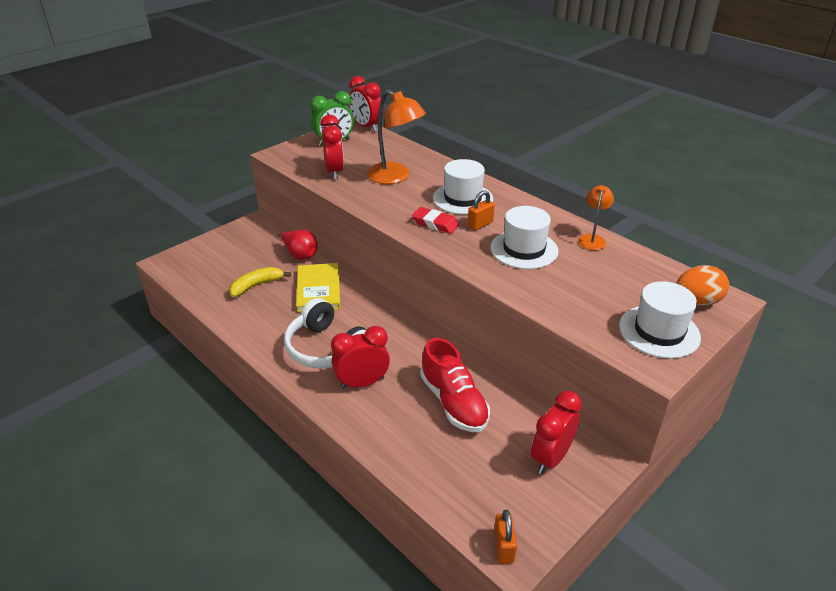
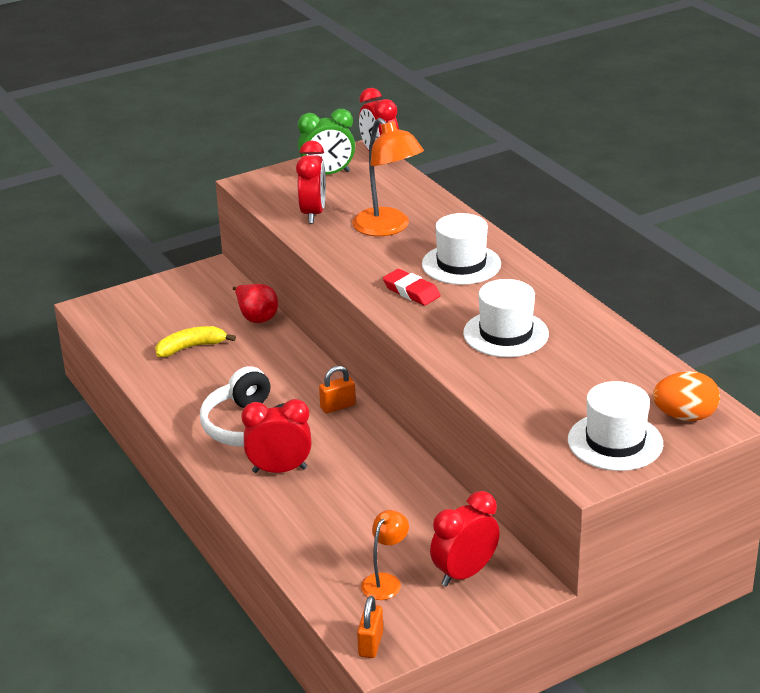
camera: 15 degrees right, 5 degrees down
yellow book [296,263,341,312] -> none
red shoe [420,338,490,432] -> none
orange padlock [468,190,495,230] -> orange padlock moved to [319,366,356,413]
orange lamp [578,185,614,250] -> orange lamp moved to [361,510,409,600]

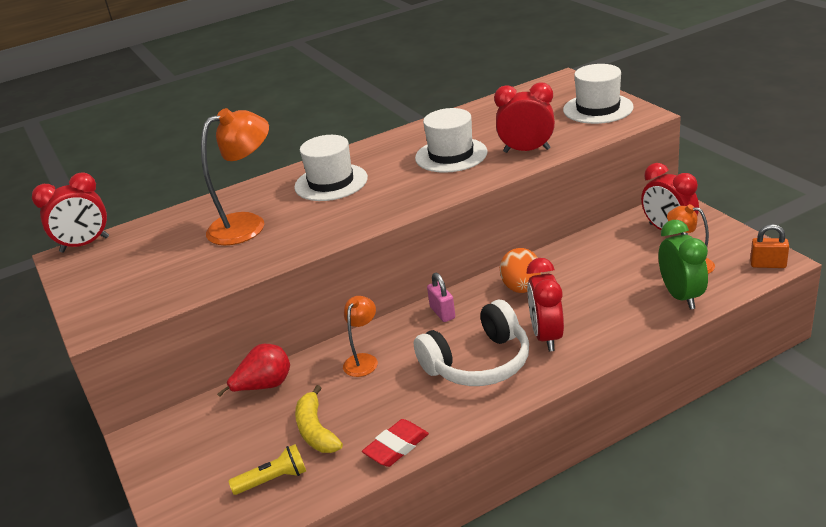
camera: 85 degrees left, 0 degrees up
red clock [296,141,326,224] -> red clock moved to [494,83,555,153]
green clock [298,109,355,175] -> green clock moved to [658,220,708,310]
orange padlock [319,366,356,413] -> pink padlock [427,273,455,322]
red eraser [383,269,440,306] -> red eraser moved to [362,419,429,467]
orange egg [653,371,720,421] -> orange egg moved to [500,248,542,293]
none -> yellow flashlight [229,444,306,495]
none -> orange lamp [343,296,378,377]

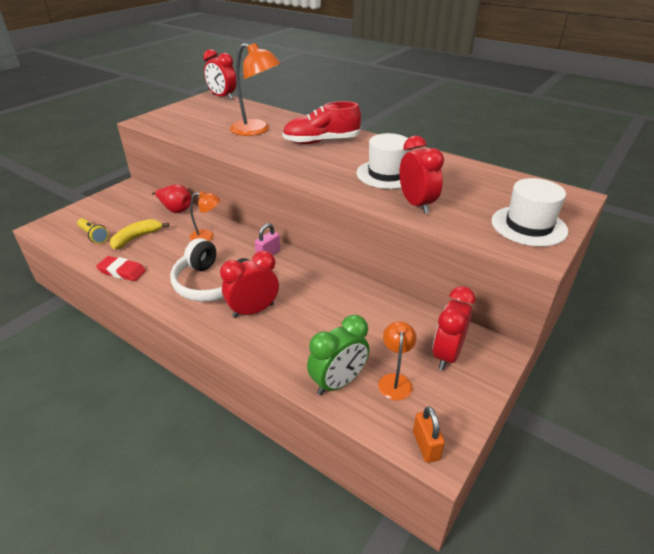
camera: 60 degrees right, 5 degrees up
white hat [294,135,368,201] -> red shoe [282,101,361,144]
orange egg [500,248,542,293] -> none

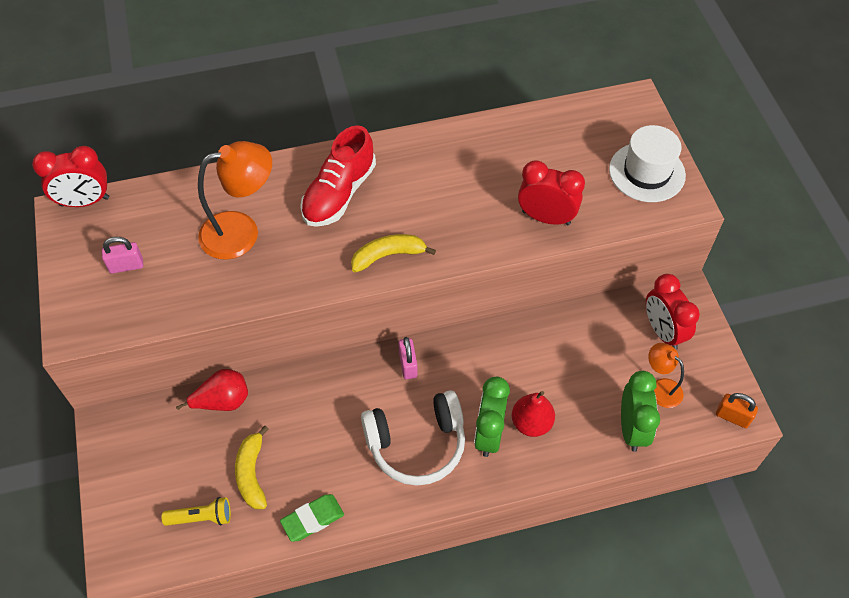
camera: 50 degrees left, 20 degrees up
red eraser [96,256,146,281] -> green eraser [280,494,344,542]
orange lamp [189,191,220,241] -> none
red clock [220,251,279,318] -> green clock [474,377,510,457]
white hat [357,133,410,189] -> none
none -> pink padlock [102,237,143,273]
none -> yellow banana [351,234,436,273]
none -> red pear [512,391,555,437]

